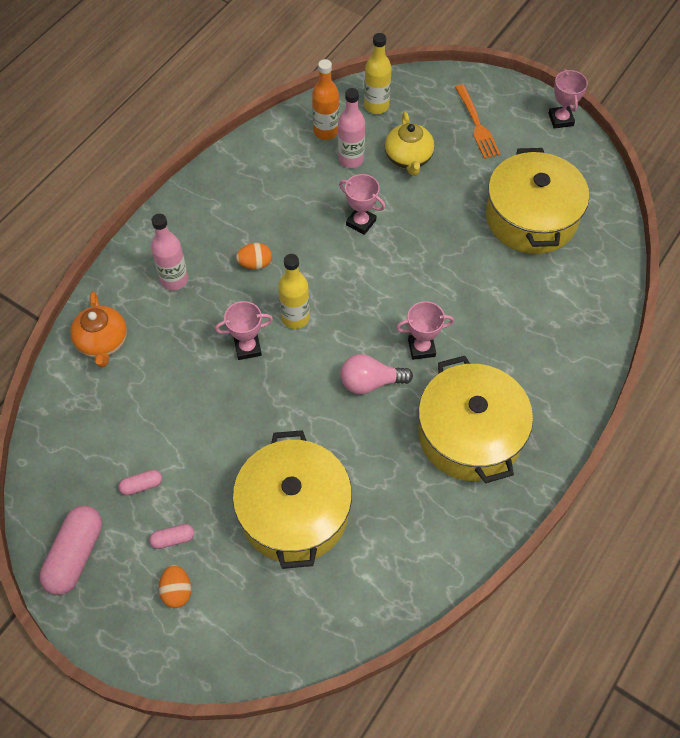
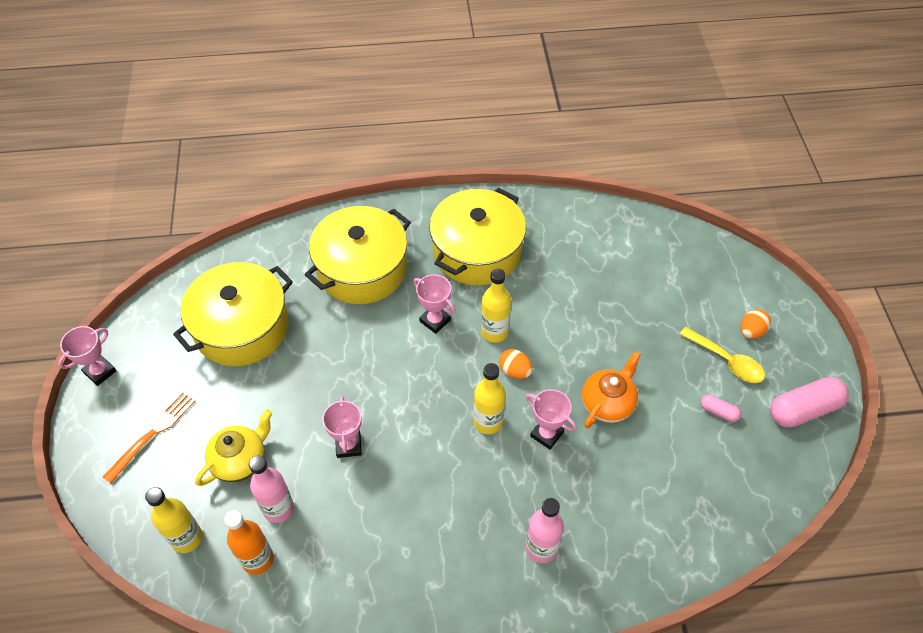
camera: 130 degrees left, 5 degrees down
orange teapot [70,291,127,368] -> orange teapot moved to [582,351,641,428]
pink capsule [149,524,194,549] -> yellow spoon [679,327,765,383]
yellow pot [233,430,352,569] -> yellow pot moved to [305,206,411,304]
orange egg [236,243,272,270] -> orange egg moved to [499,349,533,379]
pink light bulb [340,354,413,395] -> yellow bottle [481,268,511,343]

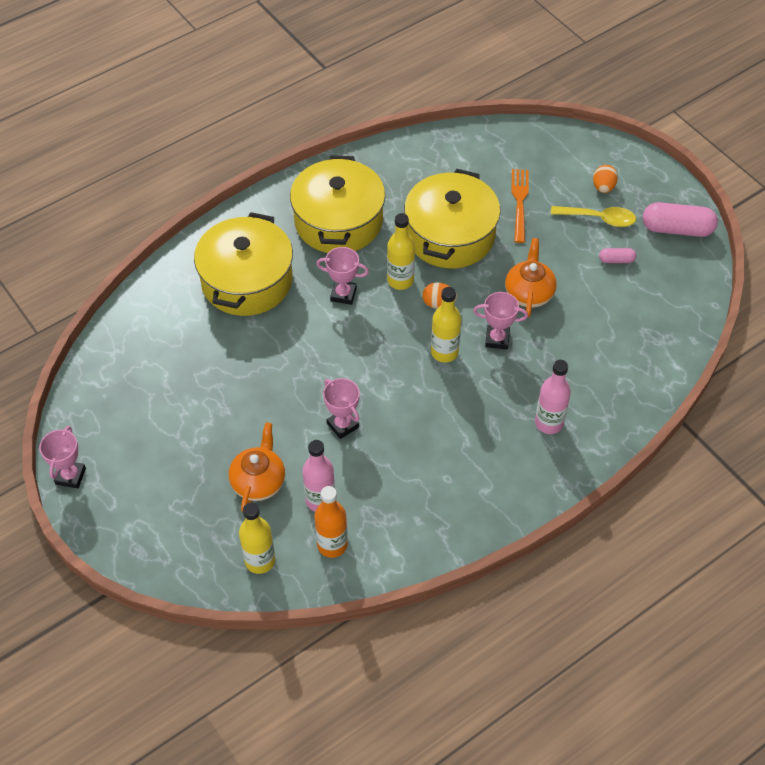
camera: 30 degrees left, 0 degrees up
orange fork [103,391,195,483] -> orange fork moved to [511,169,529,243]
yellow pot [173,262,293,366] -> yellow pot moved to [404,169,500,268]
yellow teapot [195,410,272,486] -> orange teapot [229,422,285,512]
pink capsule [770,377,849,428] -> pink capsule turned 60 degrees clockwise [643,202,718,237]

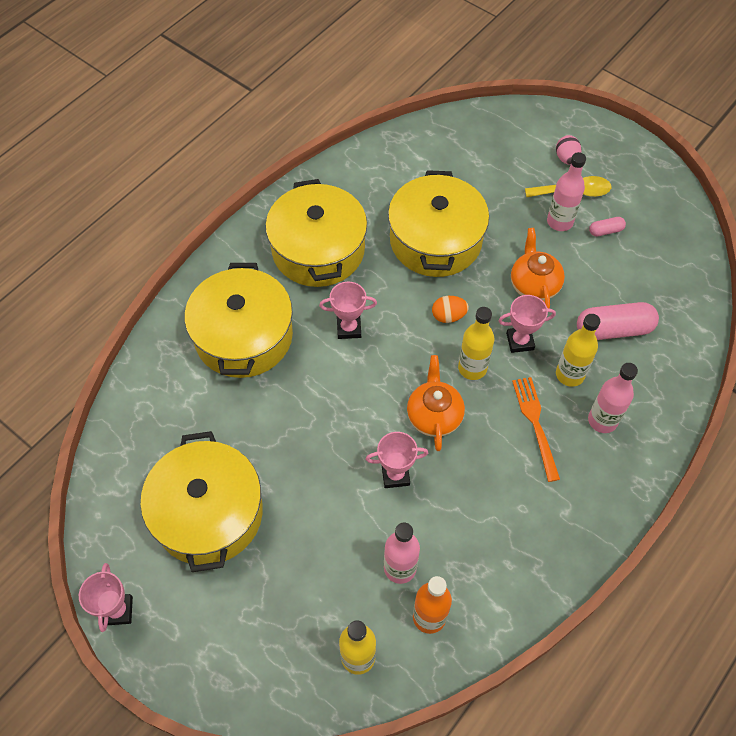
camera: 15 degrees left, 5 degrees up
orange teapot [229,422,285,512] -> orange teapot moved to [407,355,465,451]
pink trophy [323,378,360,439] -> pink trophy turned 45 degrees counterclockwise [366,432,428,488]
yellow bottle [387,213,415,290] -> yellow bottle moved to [556,314,600,387]
orange fork [511,169,529,243] -> orange fork moved to [512,377,560,482]
orange egg [593,165,618,193] -> pink egg [556,135,581,165]
pink capsule [643,202,718,237] -> pink capsule moved to [577,302,659,340]
none -> yellow pot [140,431,263,572]
none -> pink bottle [547,152,586,231]

